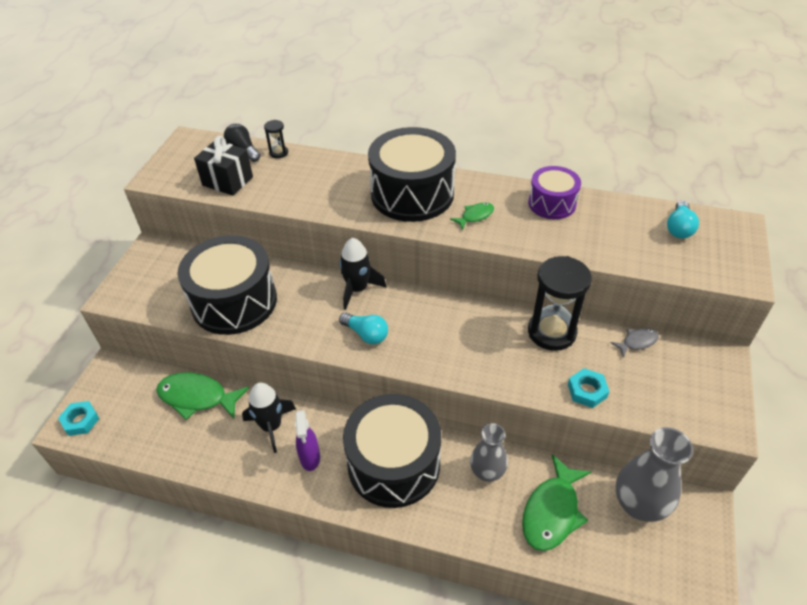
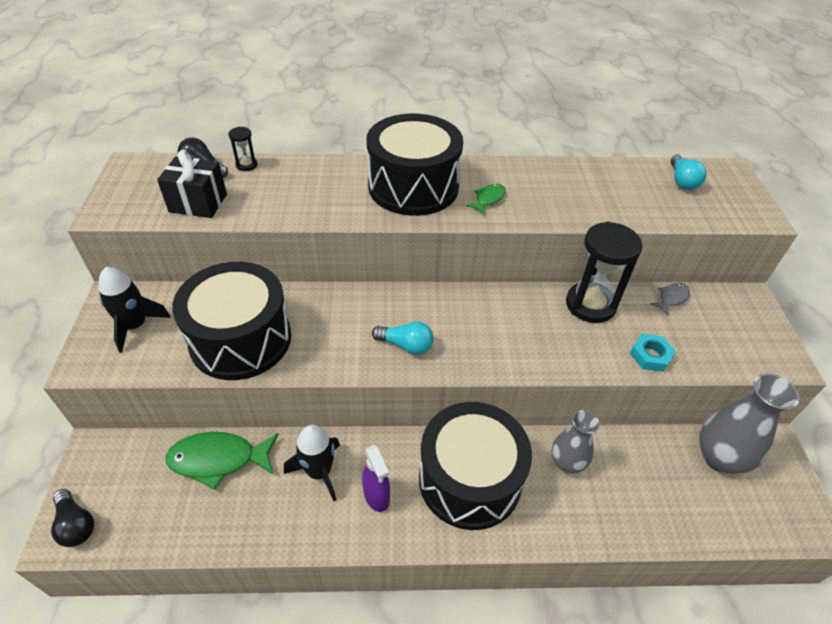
camera: 20 degrees left, 0 degrees up
turquoise nut [58,401,99,436] -> black light bulb [51,489,94,547]
black rocket [339,238,387,310] -> black rocket moved to [98,267,171,353]
green fish [522,454,591,551] -> none
purple drum [528,166,581,219] -> none

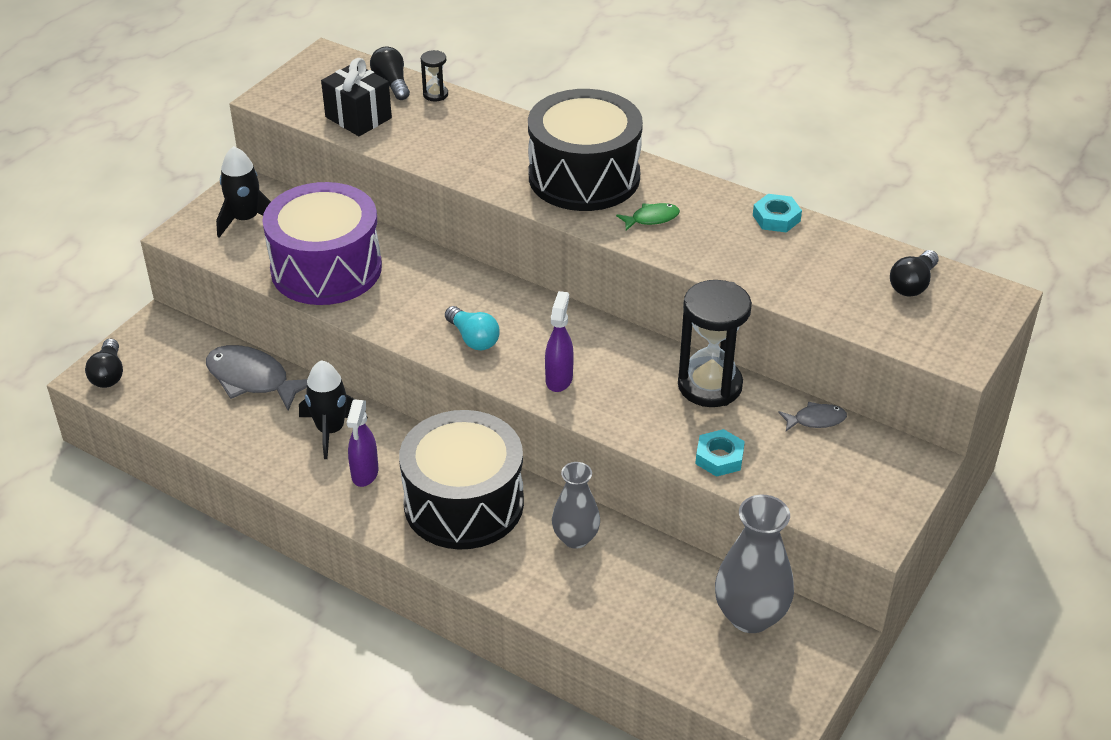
camera: 35 degrees right, 5 degrees down
green fish [165,432,279,490] -> grey fish [206,345,307,411]
black drum [172,262,291,380] -> purple drum [262,182,382,305]
turquoise light bulb [671,154,707,190] -> black light bulb [890,250,939,296]
none -> purple spray bottle [545,291,574,392]
none -> turquoise nut [753,194,802,233]

